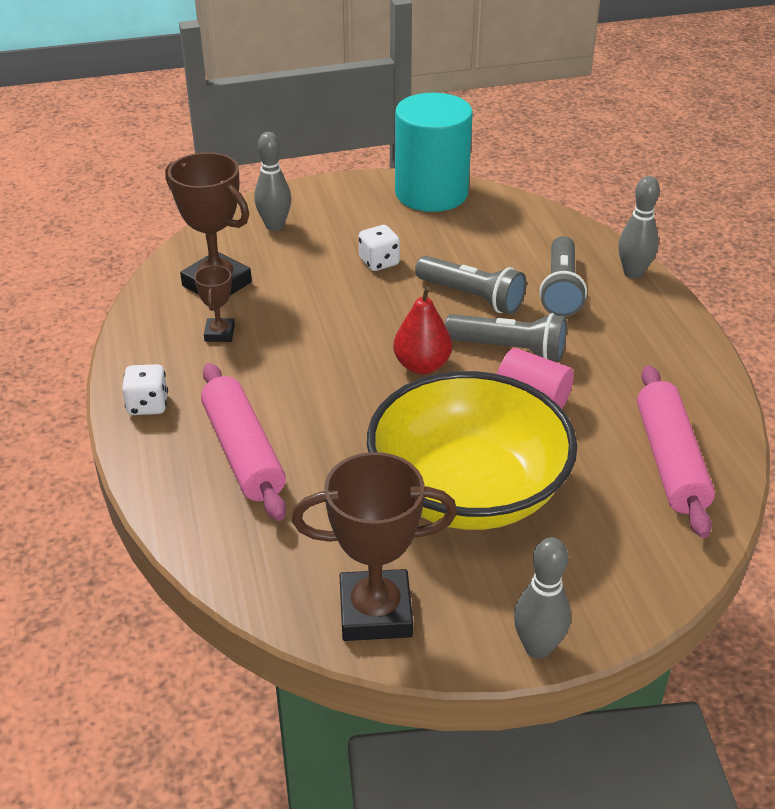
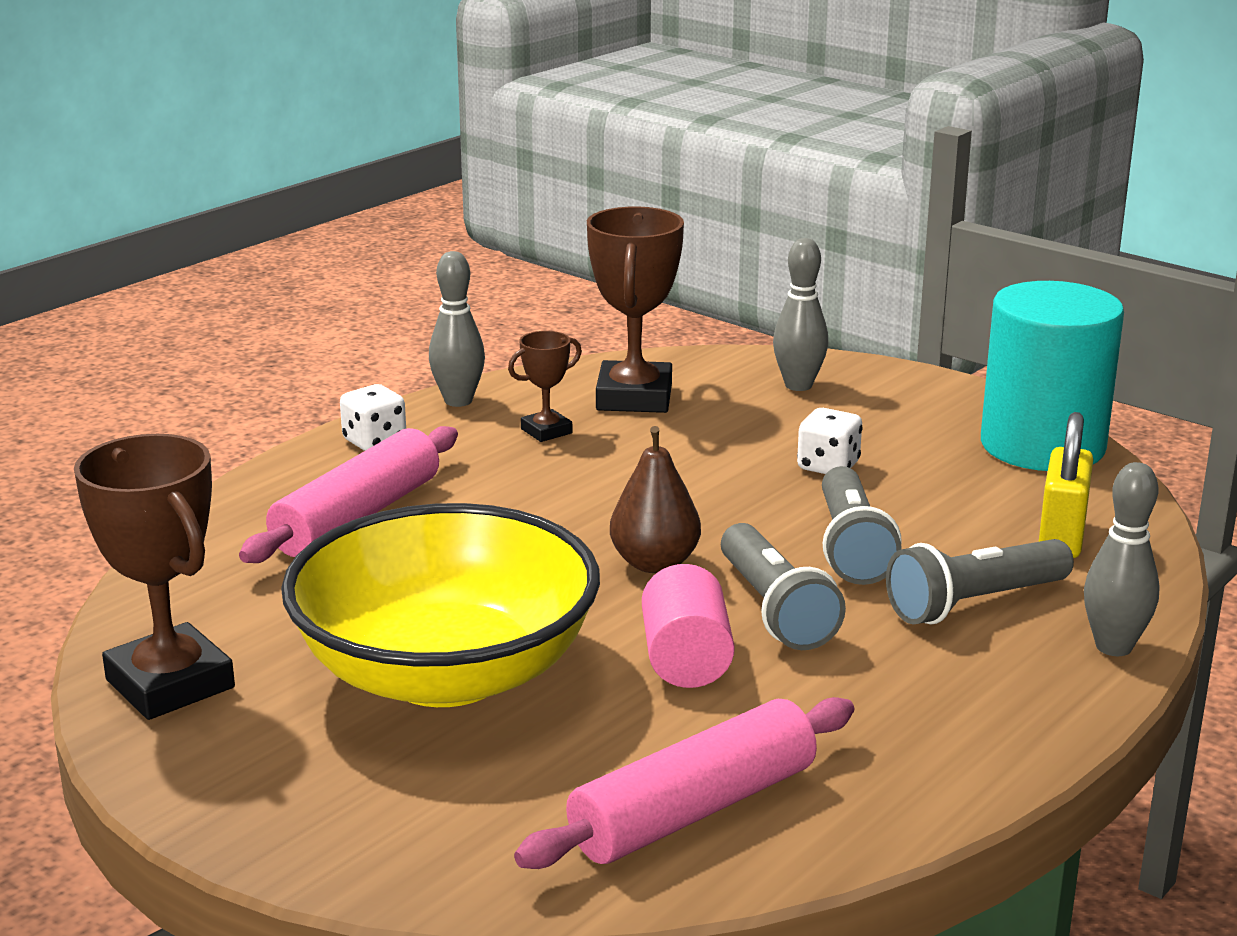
camera: 55 degrees right, 15 degrees down
red pear [393,286,452,374] -> brown pear [610,426,701,573]
grey bowling pin [514,537,571,658] -> grey bowling pin moved to [429,251,485,407]
none -> yellow padlock [1039,412,1093,558]

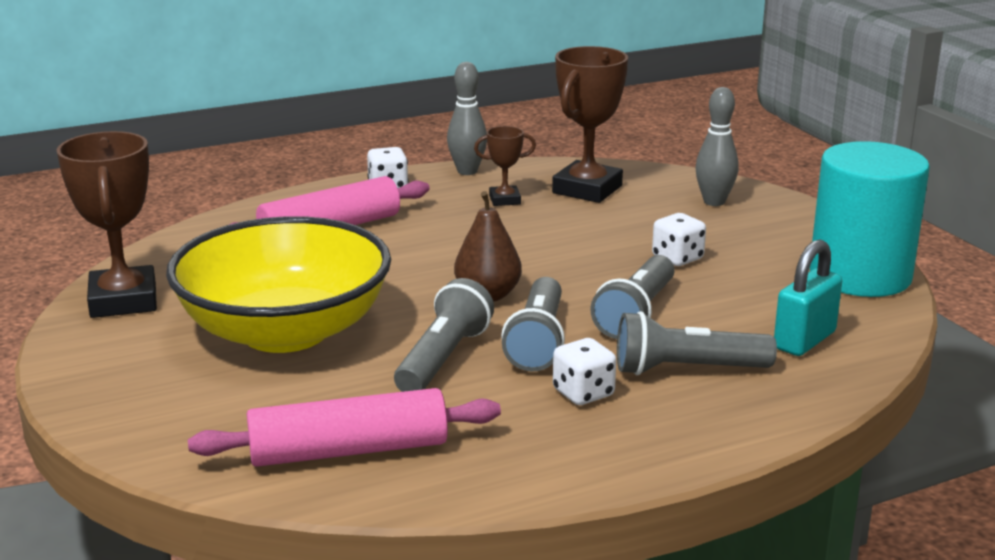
camera: 25 degrees right, 0 degrees up
pink cylinder [642,564,735,688] -> grey flashlight [394,278,494,392]
yellow padlock [1039,412,1093,558] -> turquoise padlock [774,239,842,356]
grey bowling pin [1084,462,1160,656] -> none
none -> white dice [553,338,616,405]

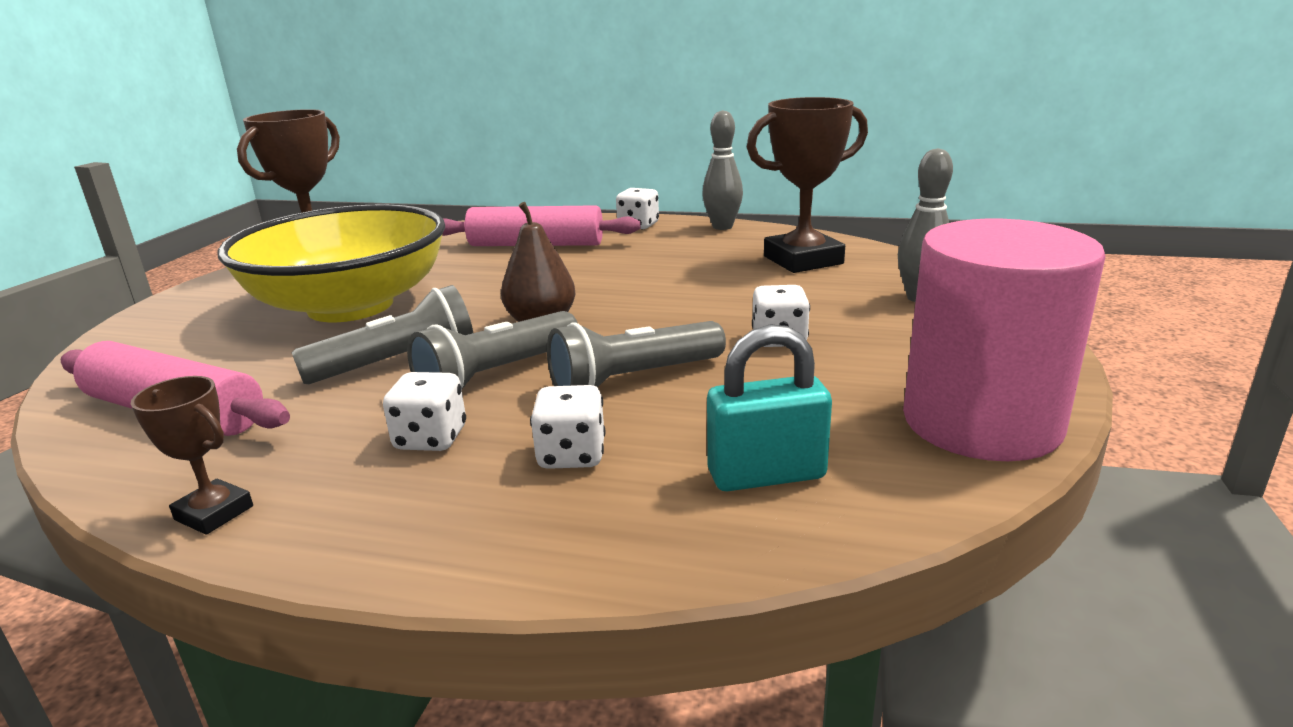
camera: 40 degrees right, 0 degrees up
brown trophy [474,126,536,206] -> brown trophy moved to [131,376,253,535]
grey flashlight [617,311,777,375] -> white dice [530,385,605,469]
turquoise cylinder [810,141,930,297] -> pink cylinder [903,219,1106,461]

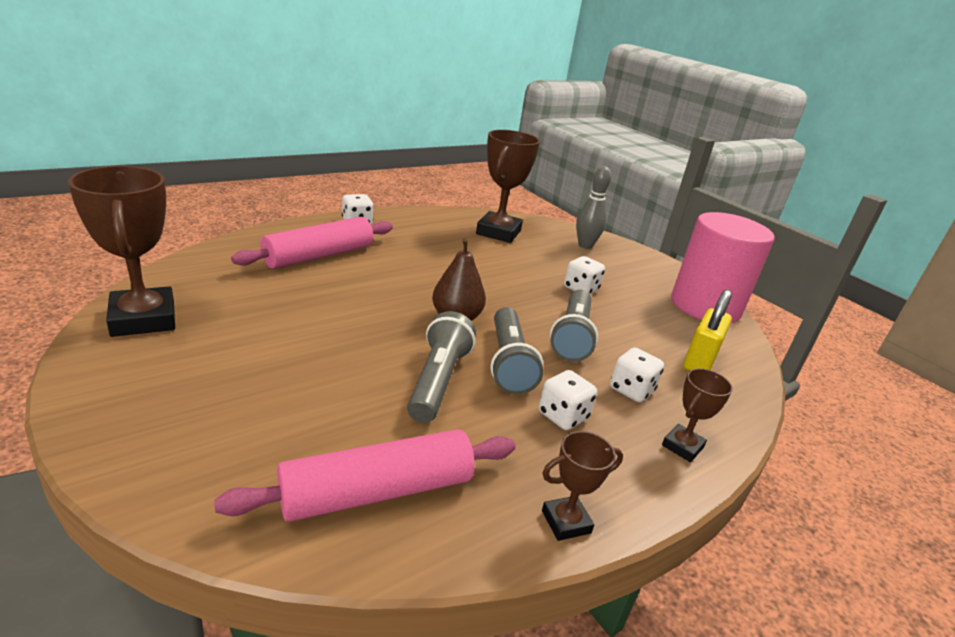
camera: 55 degrees left, 5 degrees up
yellow bowl [217,204,445,322] -> none
grey bowling pin [702,110,743,230] -> none
turquoise padlock [707,324,832,491] -> yellow padlock [683,289,732,371]
none -> brown trophy [662,368,733,462]

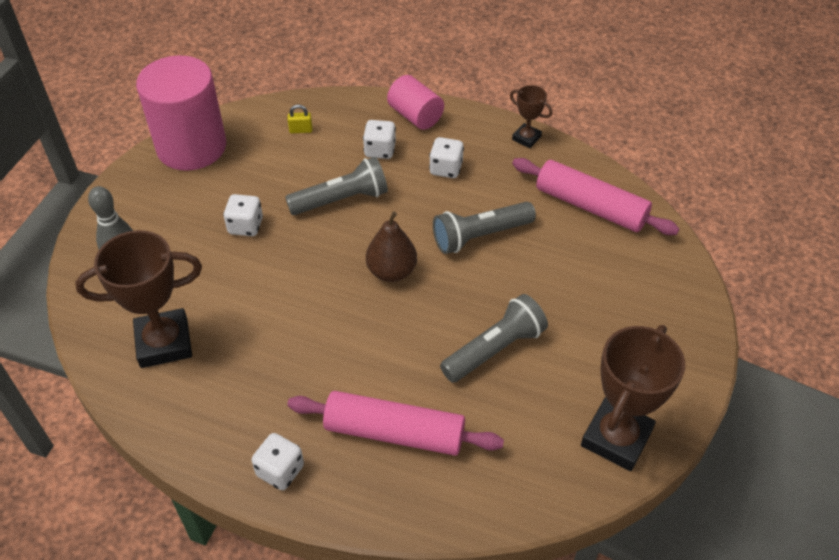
camera: 120 degrees left, 20 degrees up
grey flashlight [491,307,543,394] -> grey flashlight moved to [440,294,548,383]
brown trophy [662,368,733,462] -> pink cylinder [387,75,444,130]
yellow padlock [683,289,732,371] -> yellow padlock [287,105,312,133], size x0.49

